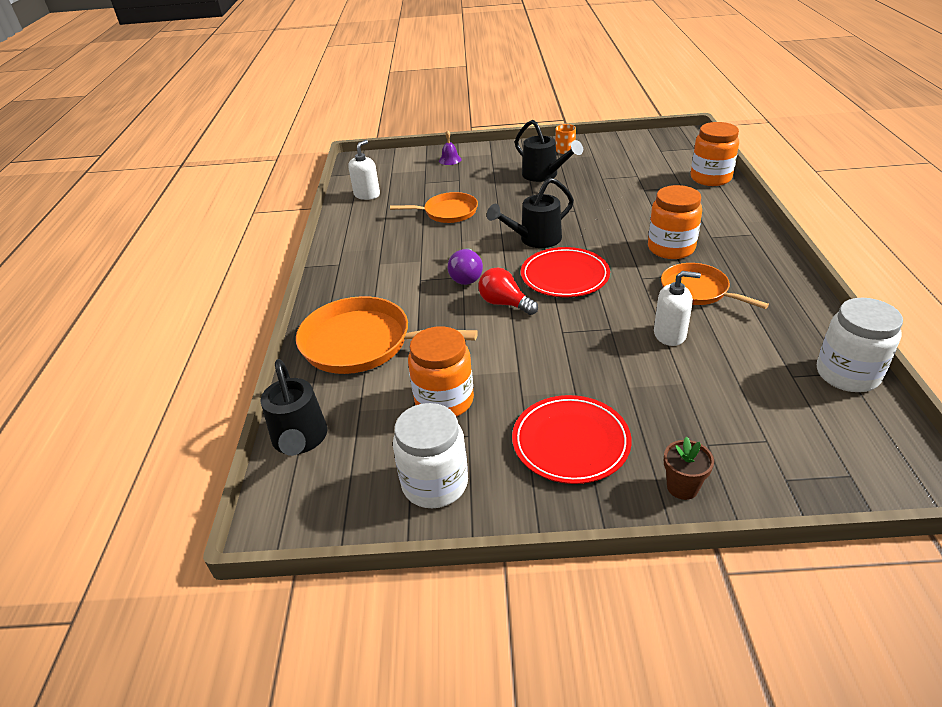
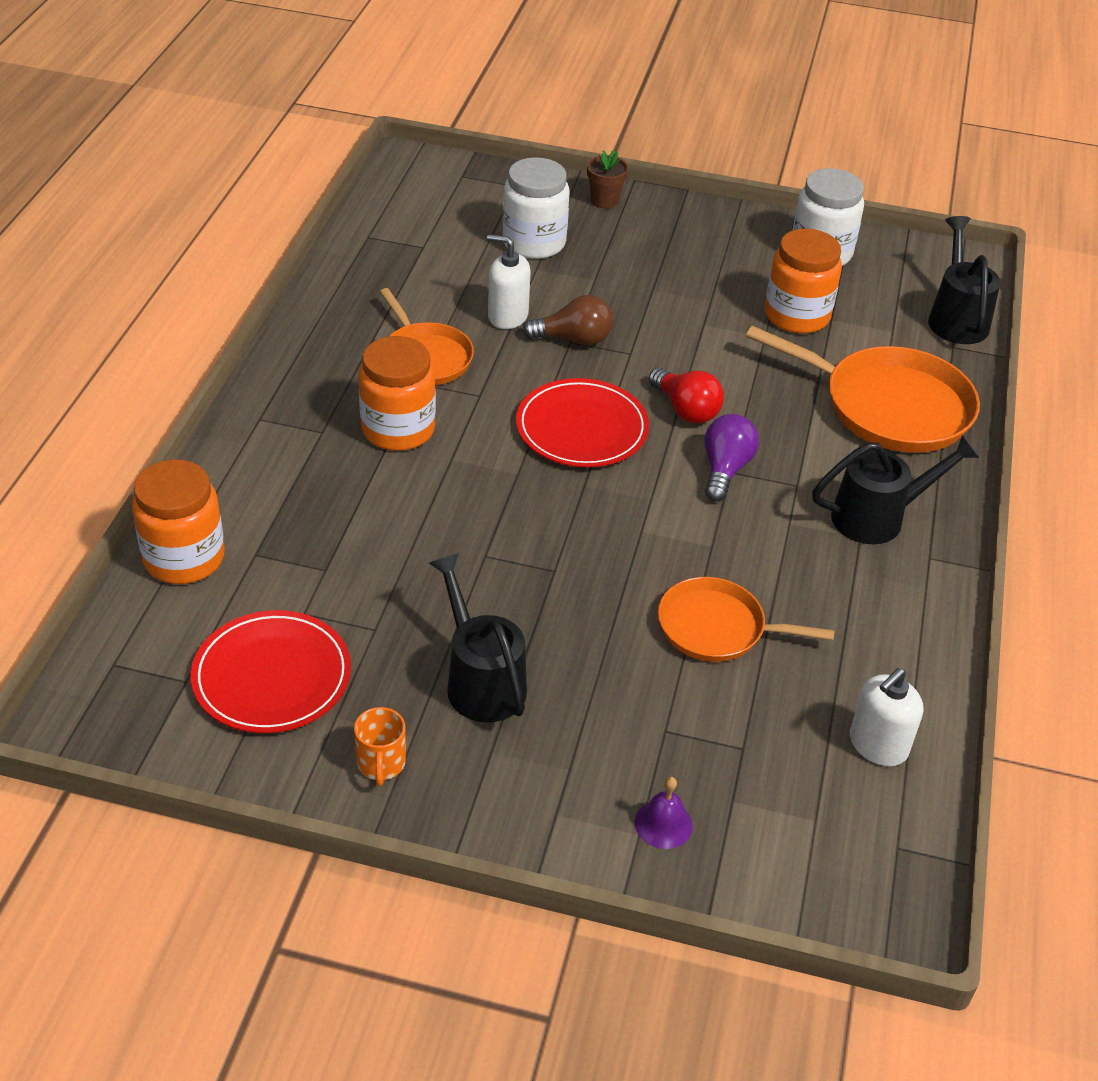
camera: 170 degrees left, 5 degrees up
black watering can [487,177,574,248] -> black watering can moved to [812,434,980,544]
red plate [512,395,632,484] -> red plate moved to [191,610,351,733]
white jar [817,298,903,392] -> white jar moved to [502,157,570,259]
none -> brown light bulb [522,295,613,346]

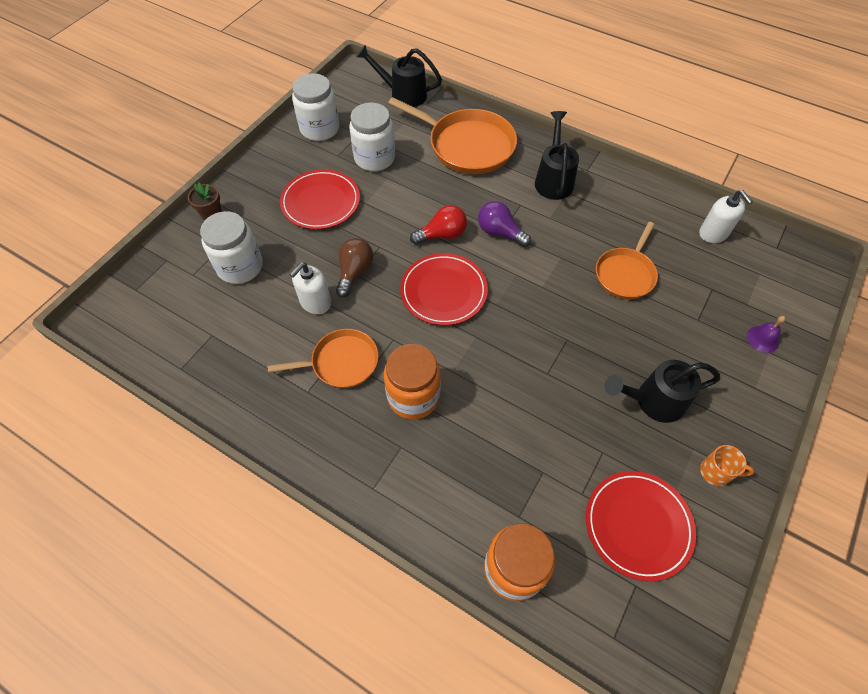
camera: 70 degrees left, 15 degrees up
orange pan [746,326,980,453] -> orange pan turned 75 degrees clockwise [388,97,517,174]
orange jar [765,229,842,334] -> white jar [349,102,395,171]
none -> red plate [280,169,360,229]

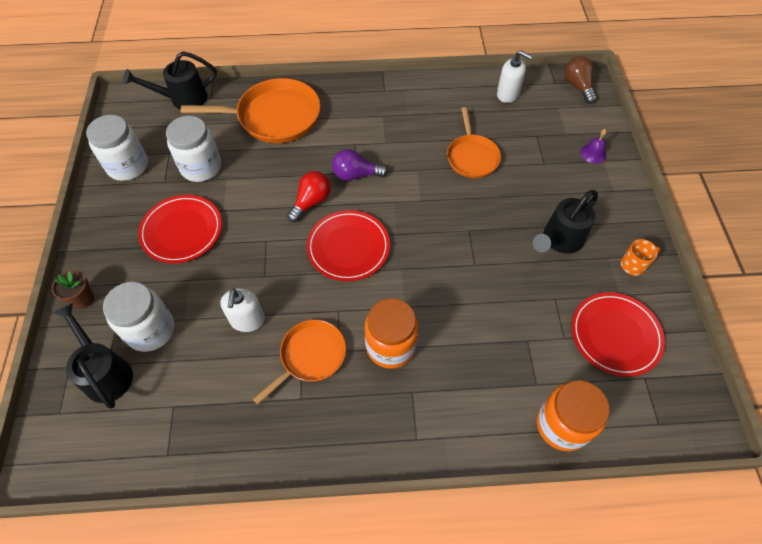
camera: 35 degrees left, 0 degrees up
brown light bulb [336,238,373,297] -> brown light bulb moved to [564,56,597,104]
black watering can [535,111,579,200] -> black watering can moved to [53,303,133,409]

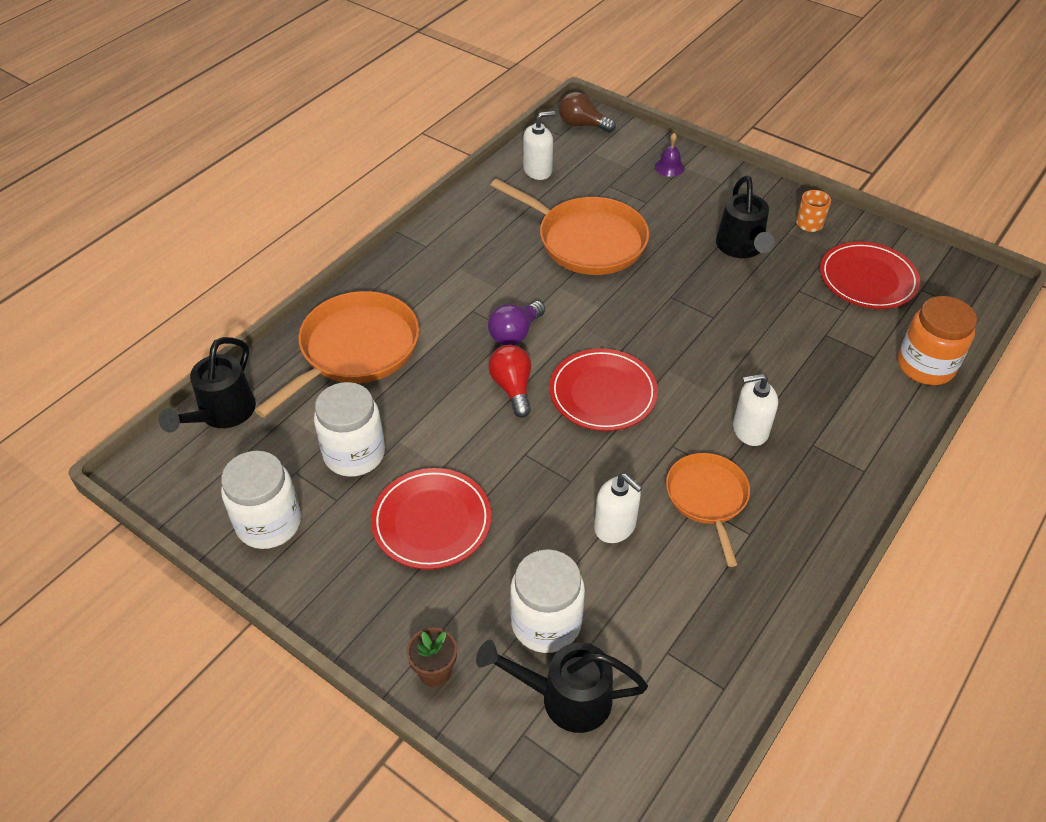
camera: 50 degrees left, 10 degrees down
orange jar [365,298,419,369] -> white soap dispenser [733,373,778,446]
orange pan [447,107,501,178] -> orange pan [490,179,649,275], size x1.62

